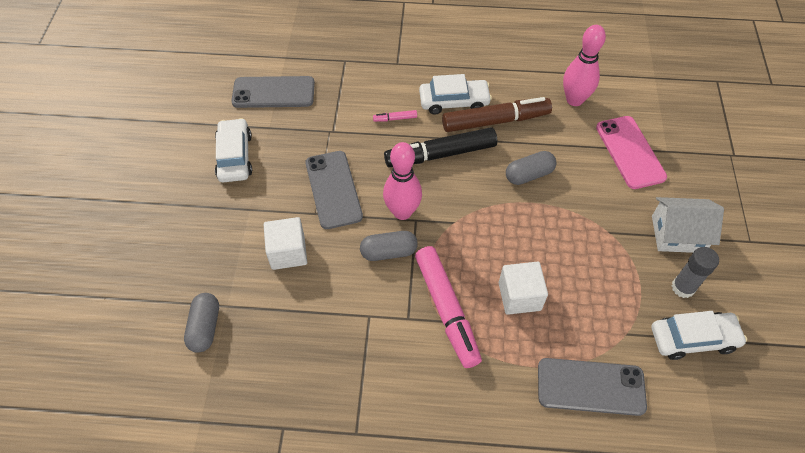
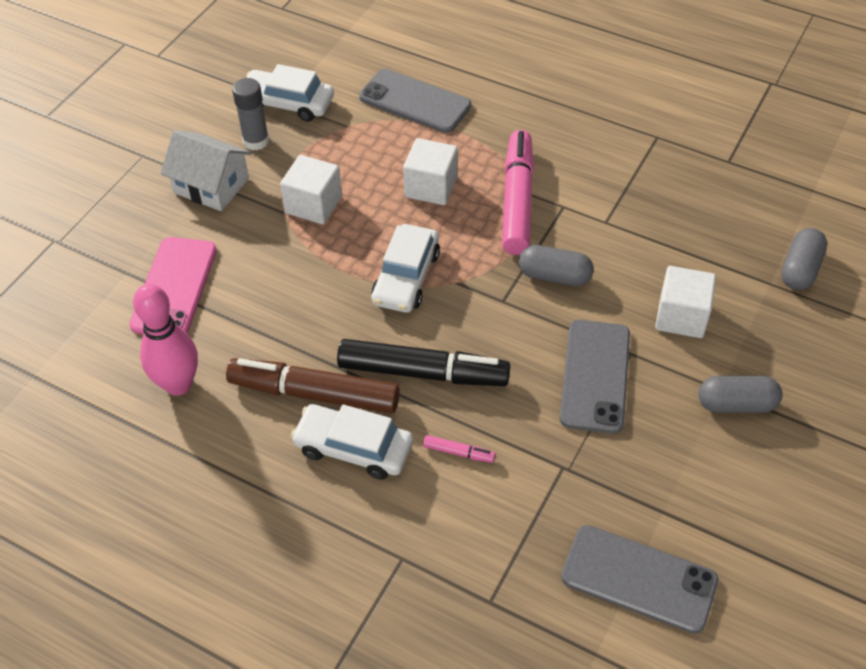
camera: 155 degrees left, 5 degrees down
white car [215,118,252,182] -> white car moved to [371,224,440,313]
pink bowling pin [383,142,422,220] -> none
grey capsule [506,151,556,185] -> grey capsule moved to [699,376,782,413]
none -> white cube [280,155,342,224]

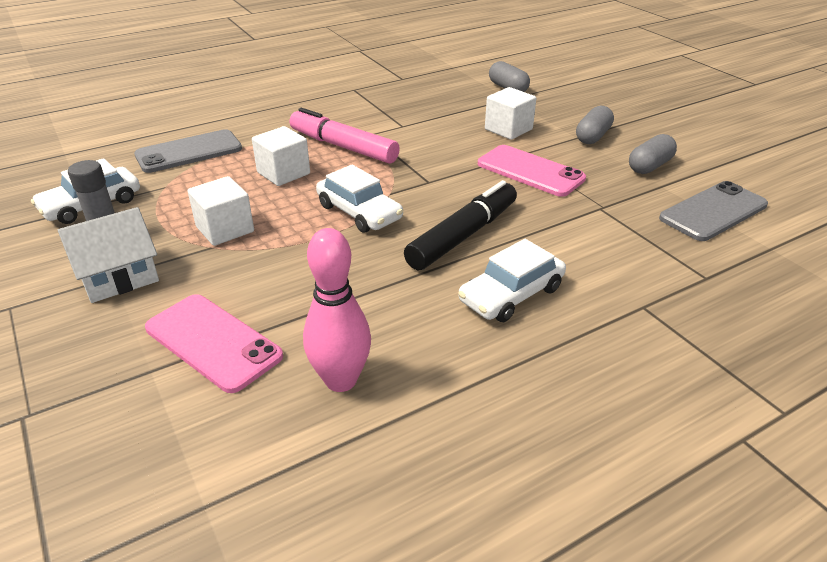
camera: 60 degrees left, 15 degrees down
brown marker [226,358,400,413] -> none
pink marker [423,435,496,463] -> none
grey capsule [519,245,594,286] -> grey capsule moved to [629,134,677,174]
grey phone [560,320,630,434] -> pink phone [478,145,586,197]

